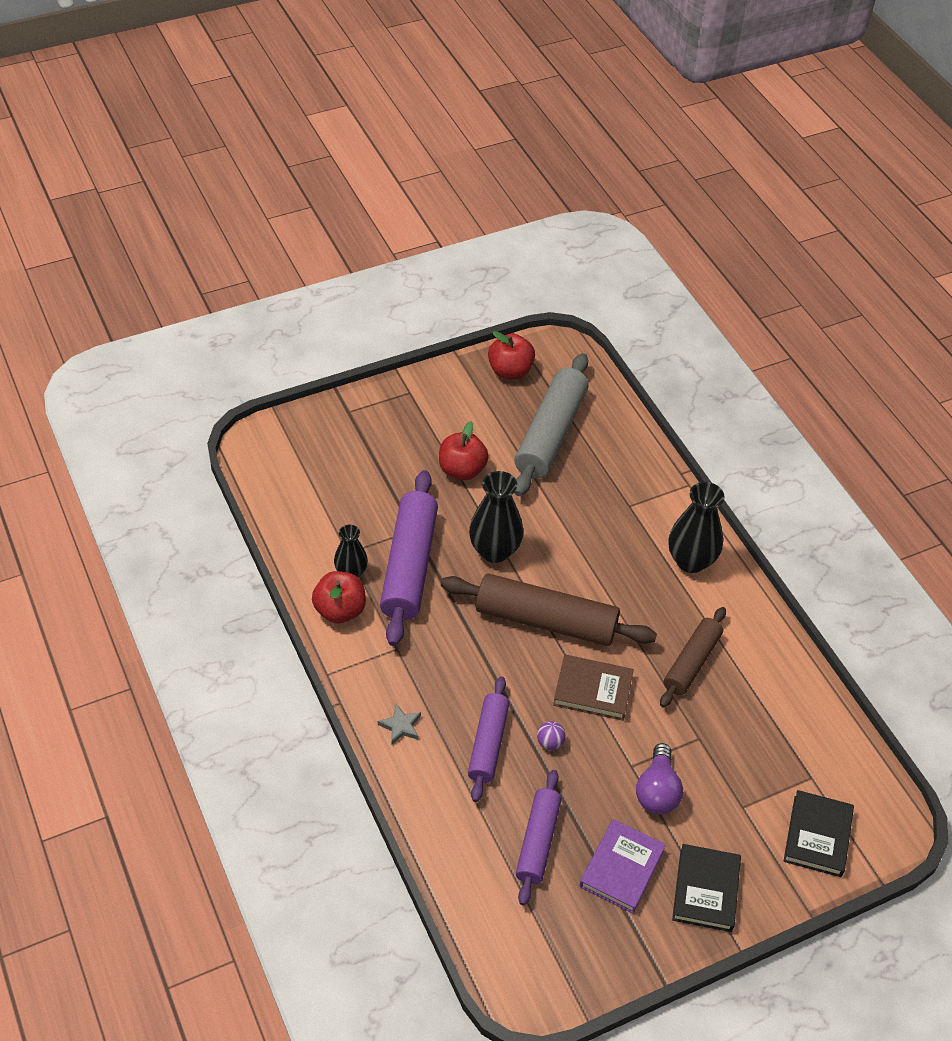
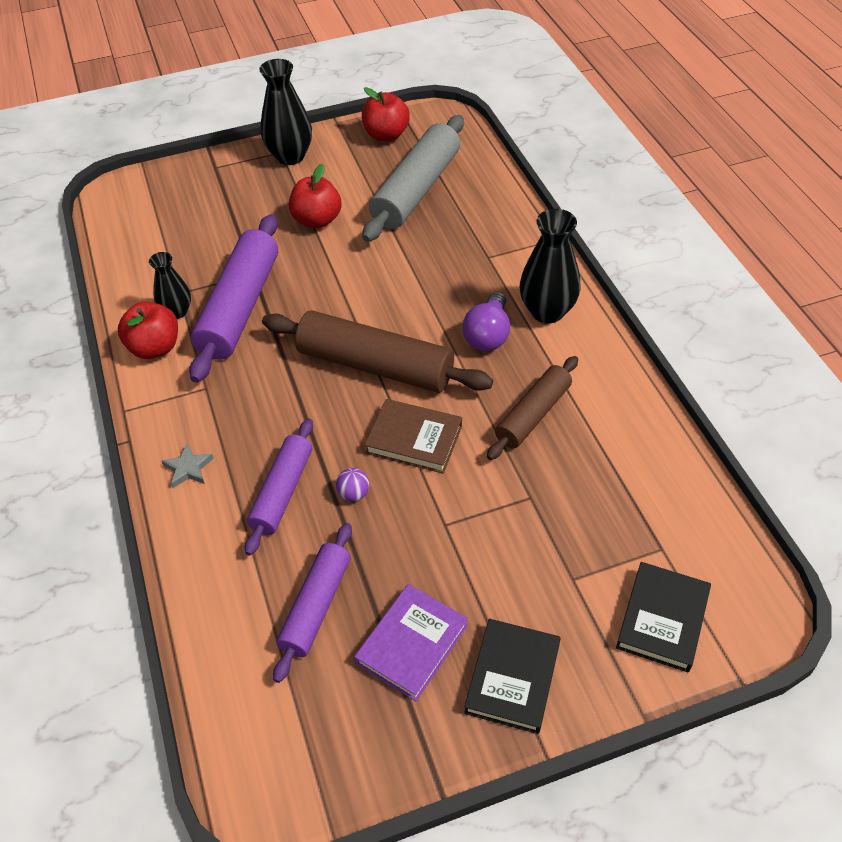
camera: 10 degrees right, 0 degrees up
black vase [469,471,523,563] -> black vase moved to [259,59,312,165]
purple light bulb [636,743,683,814] -> purple light bulb moved to [462,292,510,351]

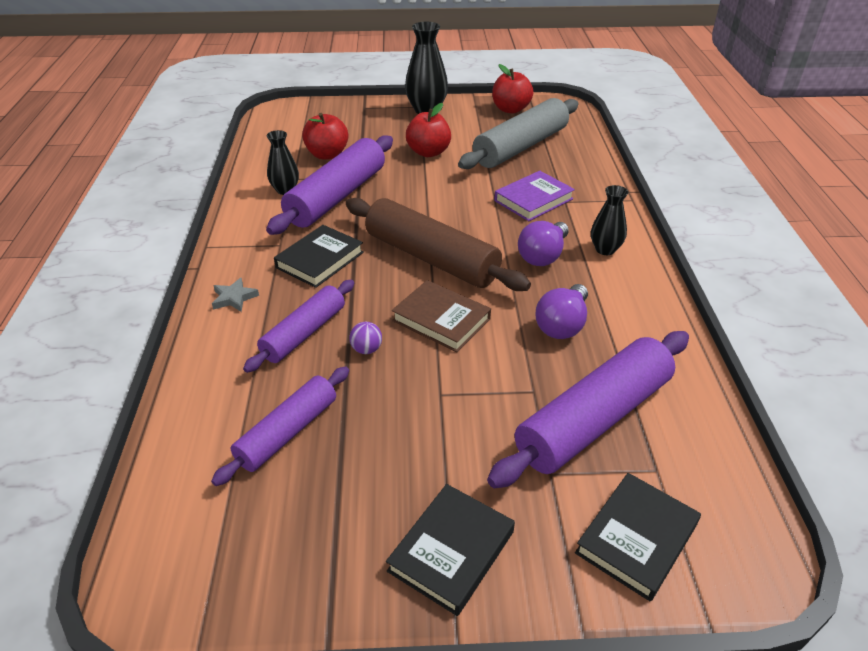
camera: 15 degrees right, 10 degrees down
red apple [118,302,178,359] -> red apple moved to [302,113,348,160]
purple book [354,584,468,701] -> purple book moved to [494,171,575,221]
brown rolling pin [487,356,578,460] -> purple light bulb [535,284,588,339]
black vase [520,209,581,323] -> black vase [591,185,628,255], size x0.61
none -> black book [274,225,364,288]
none -> purple rolling pin [487,331,689,488]

